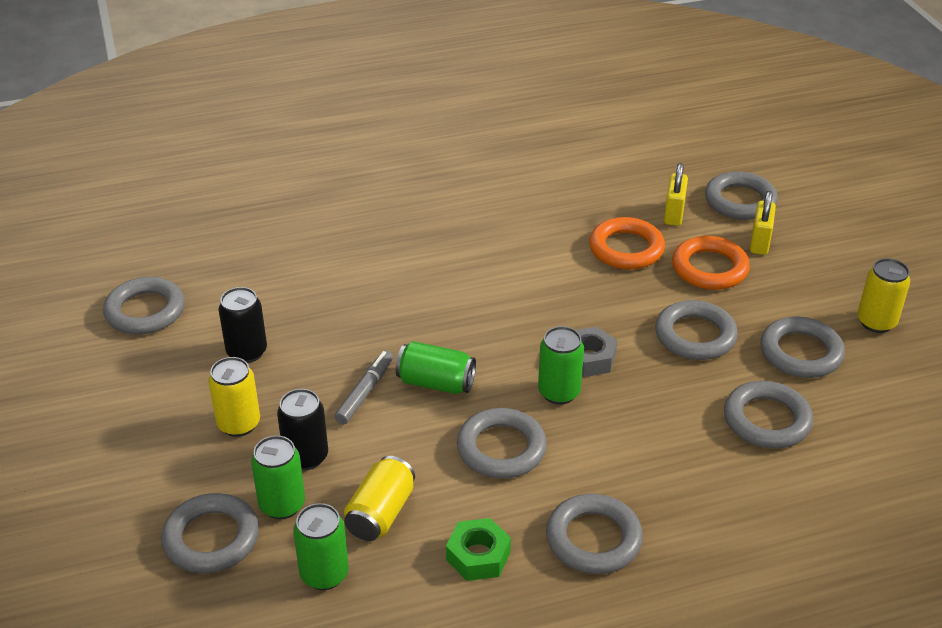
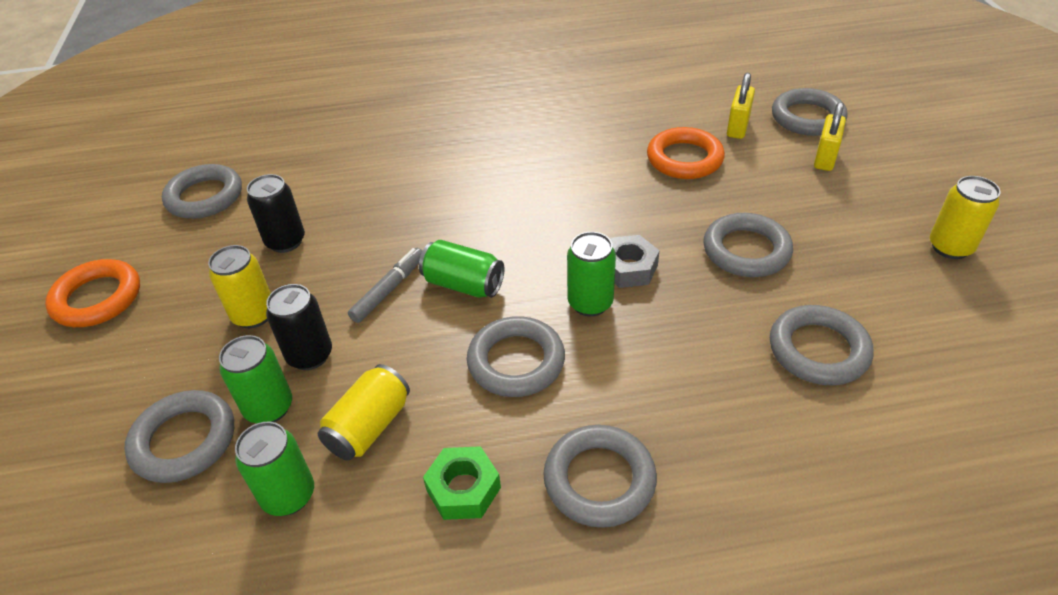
camera: 10 degrees right, 5 degrees up
orange ring [672,236,750,290] -> orange ring moved to [45,259,140,327]
grey ring [760,317,845,378] -> none

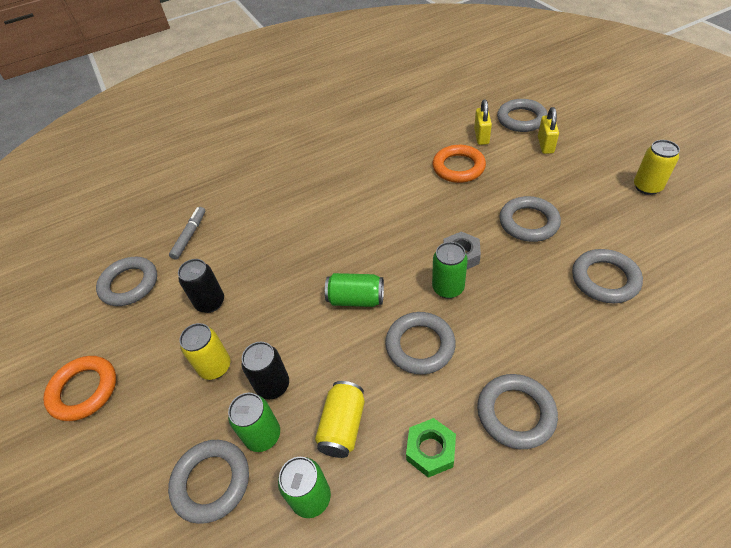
camera: 15 degrees left, 5 degrees up
grey marker [348,248,422,323] -> grey marker moved to [169,207,205,260]

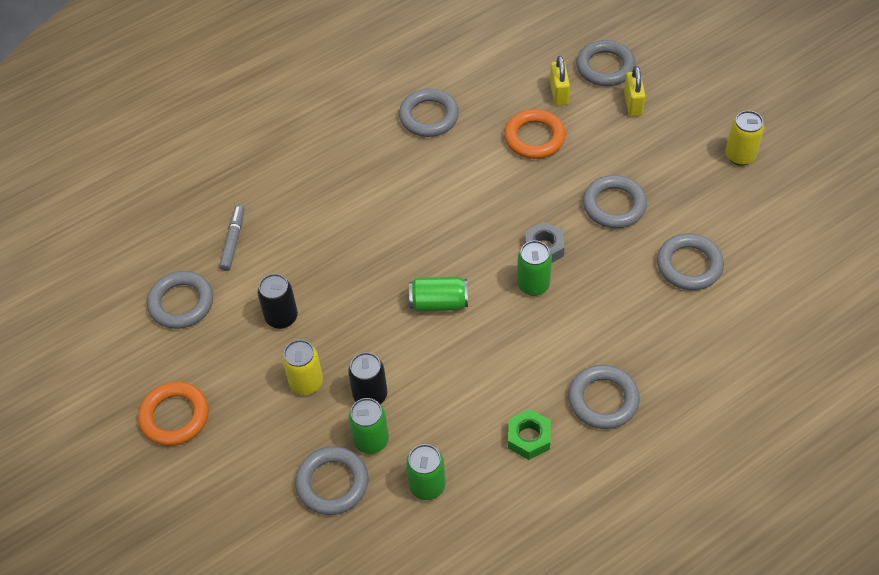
camera: 10 degrees left, 5 degrees up
yellow can [315,381,365,458] -> none
grey ring [385,312,456,374] -> grey ring moved to [399,89,459,137]

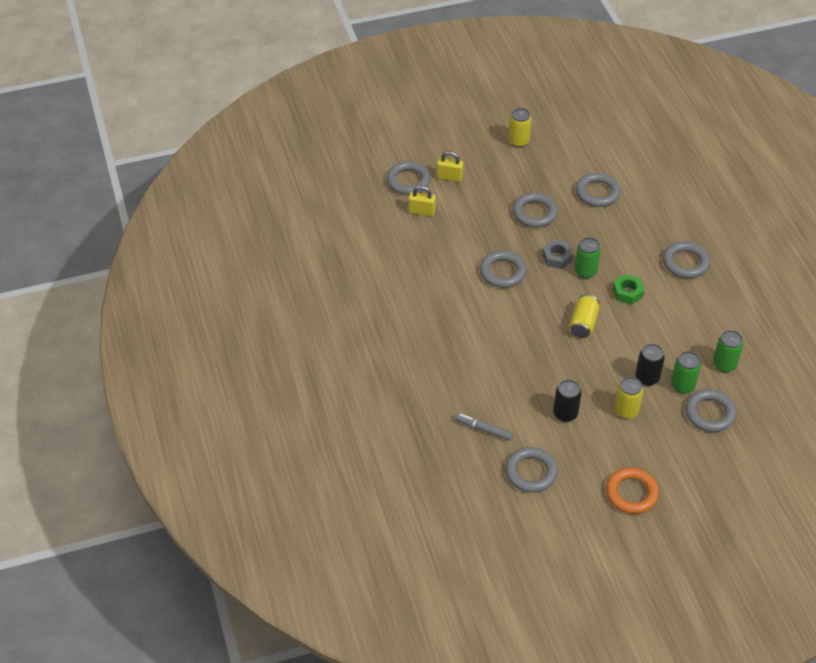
camera: 75 degrees left, 5 degrees down
grey ring [399,89,459,137] -> grey ring moved to [480,251,526,288]
green can [409,276,468,312] -> yellow can [569,294,600,338]
orange ring [504,109,566,159] -> none
green nut [508,409,551,460] -> green nut moved to [613,274,644,305]

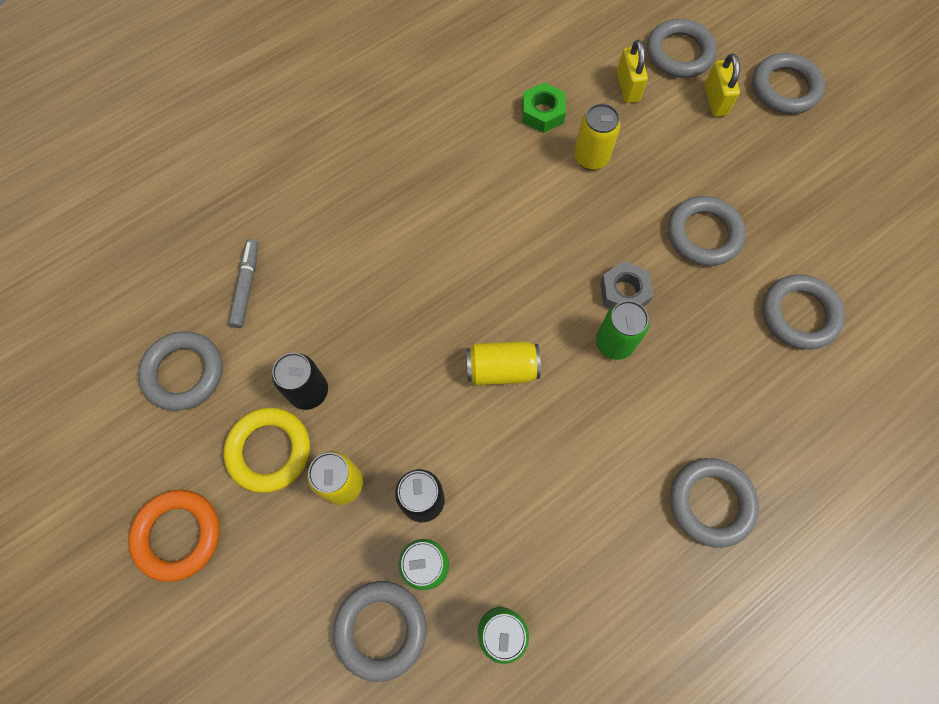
camera: 70 degrees right, 20 degrees up
grey ring [480,251,526,288] -> grey ring moved to [752,53,825,114]
yellow can [508,108,532,148] -> yellow can moved to [574,103,620,170]
green nut [613,274,644,305] -> green nut moved to [522,82,566,133]
none -> yellow ring [224,408,310,493]

